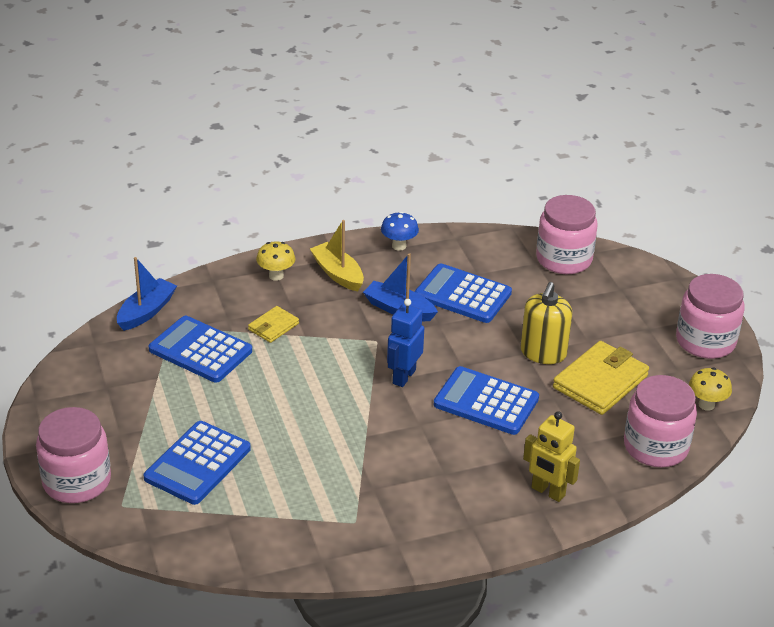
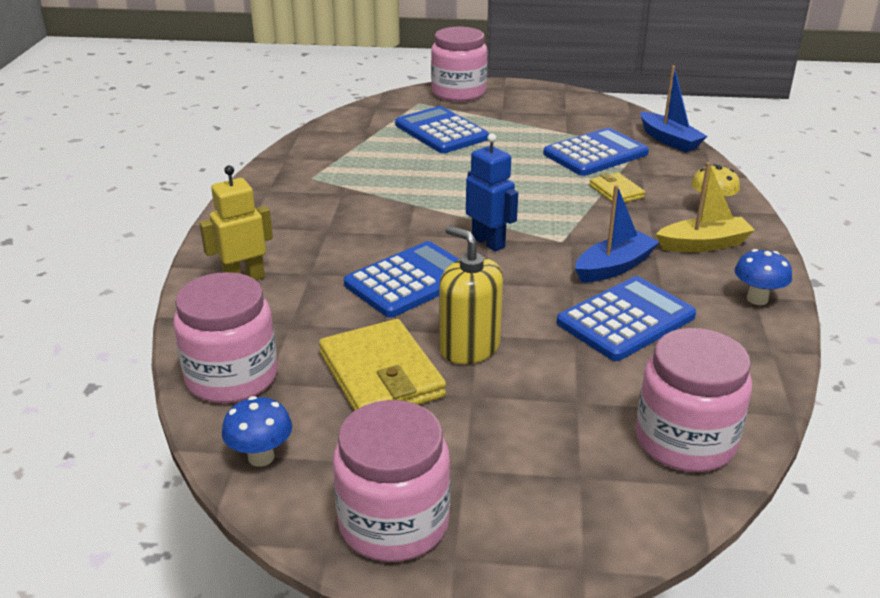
camera: 115 degrees right, 5 degrees down
yellow mushroom [689,368,732,411] -> blue mushroom [222,396,292,467]

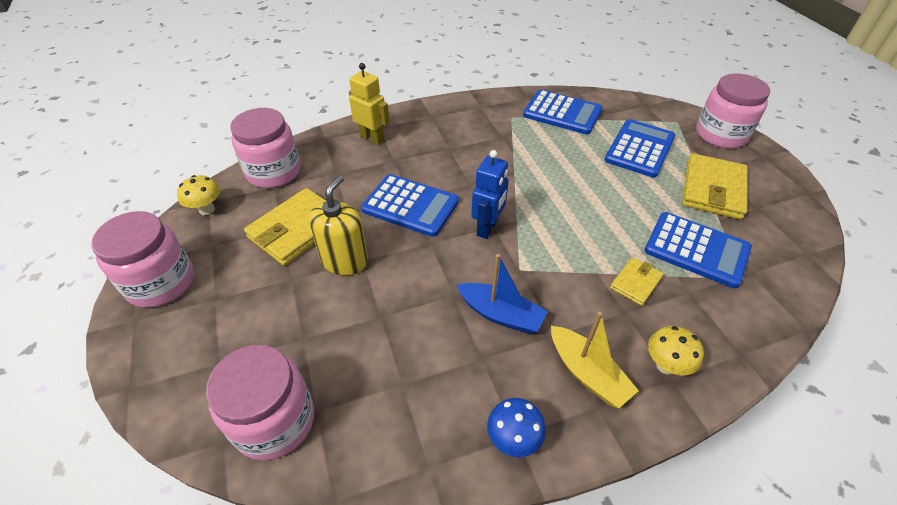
camera: 65 degrees right, 15 degrees up
blue mushroom [222,396,292,467] -> yellow mushroom [177,175,220,215]
blue calculator [557,276,696,361] -> blue calculator moved to [523,90,603,135]
blue boat [640,66,707,152] -> none
none -> yellow wallet [682,153,748,220]

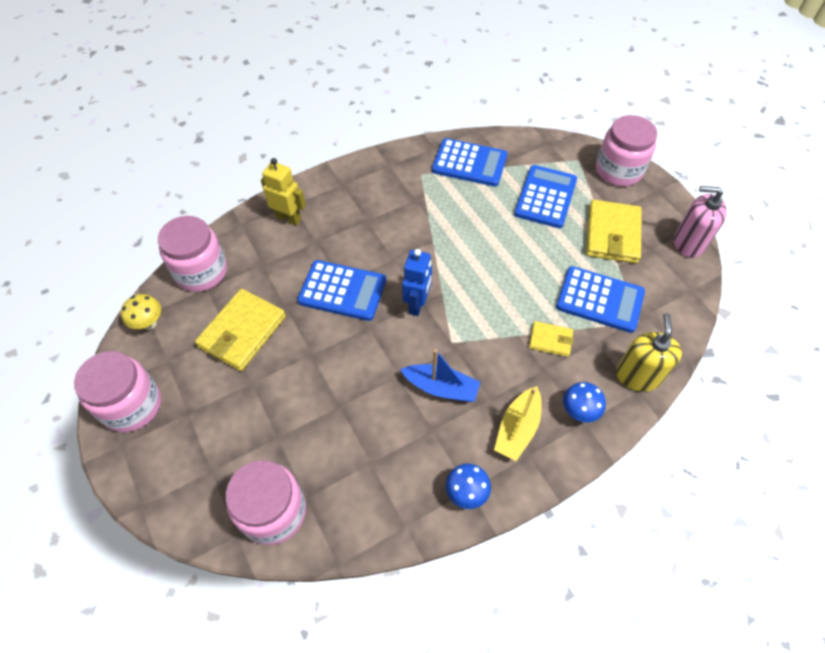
camera: 10 degrees left, 10 degrees up
yellow soap dispenser [309,175,368,275] -> yellow soap dispenser moved to [616,313,682,392]
yellow boat [551,312,639,408] -> yellow boat turned 75 degrees clockwise [494,386,542,461]
yellow wallet [610,257,663,306] -> yellow wallet turned 75 degrees clockwise [529,321,574,357]
yellow mushroom [648,326,704,375] -> blue mushroom [563,382,606,423]
none -> pink soap dispenser [674,186,727,258]

